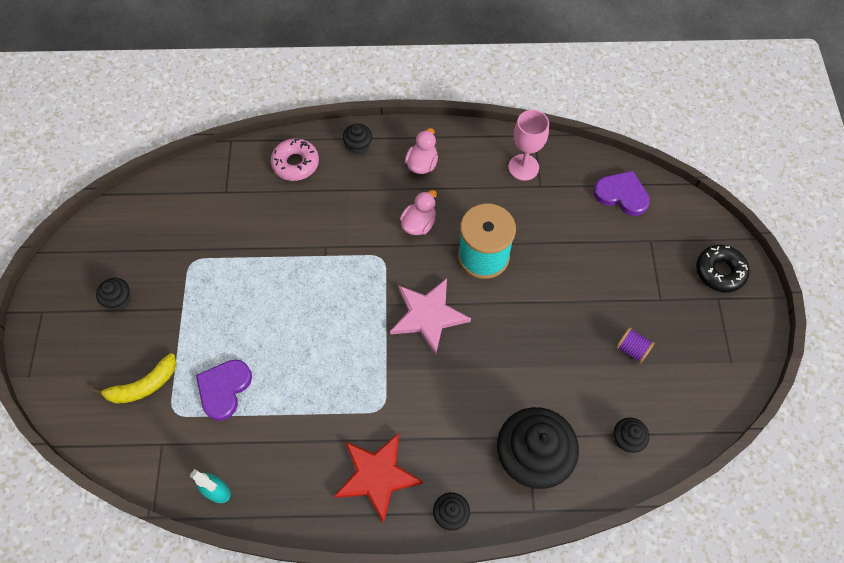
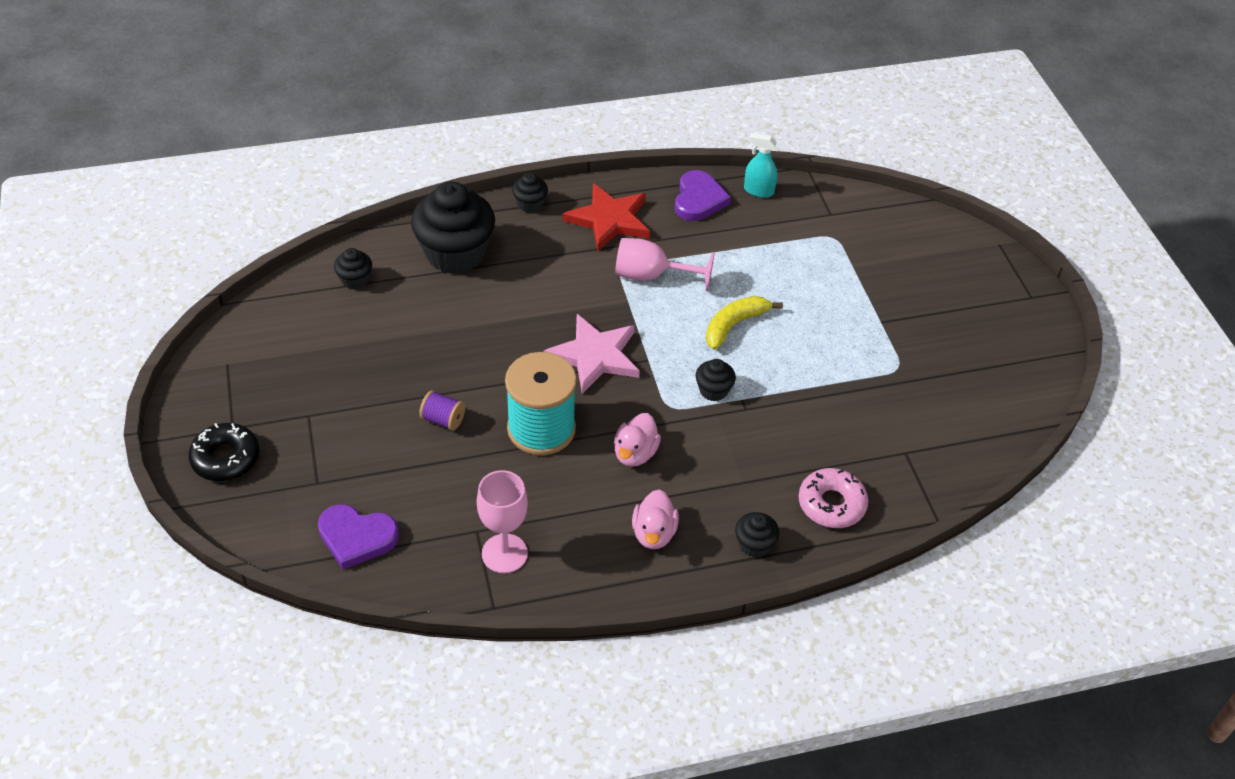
camera: 165 degrees right, 15 degrees down
yellow banana [92,353,176,404] -> yellow banana moved to [706,296,783,350]
black cupcake [96,278,130,310] -> black cupcake moved to [695,359,736,401]
purple heart [196,359,252,421] -> purple heart moved to [675,170,731,221]
purple spool [616,327,654,364] -> purple spool moved to [419,390,465,431]
none -> pink goblet [615,238,714,291]

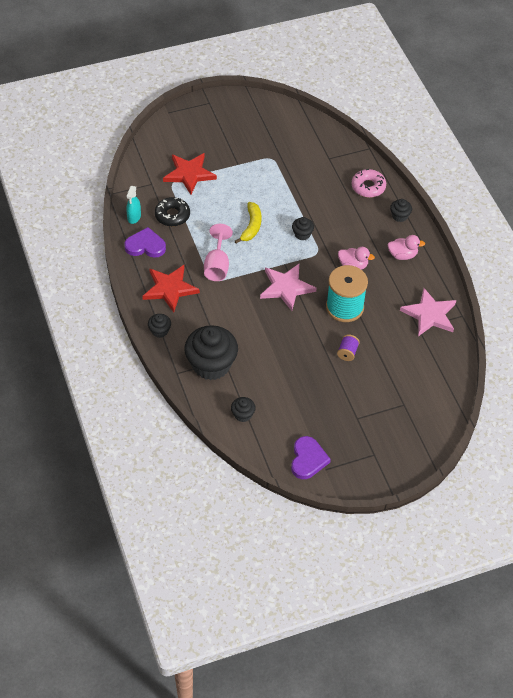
camera: 95 degrees left, 5 degrees up
black donut [189,423,259,481] -> black donut moved to [155,197,190,227]
purple heart [318,504,399,570] -> purple heart moved to [291,436,331,479]
pink goblet [477,470,528,573] -> pink star [400,288,456,336]
yellow banana [706,296,783,350] -> yellow banana turned 120 degrees counterclockwise [235,202,262,243]
none -> red star [163,153,217,194]

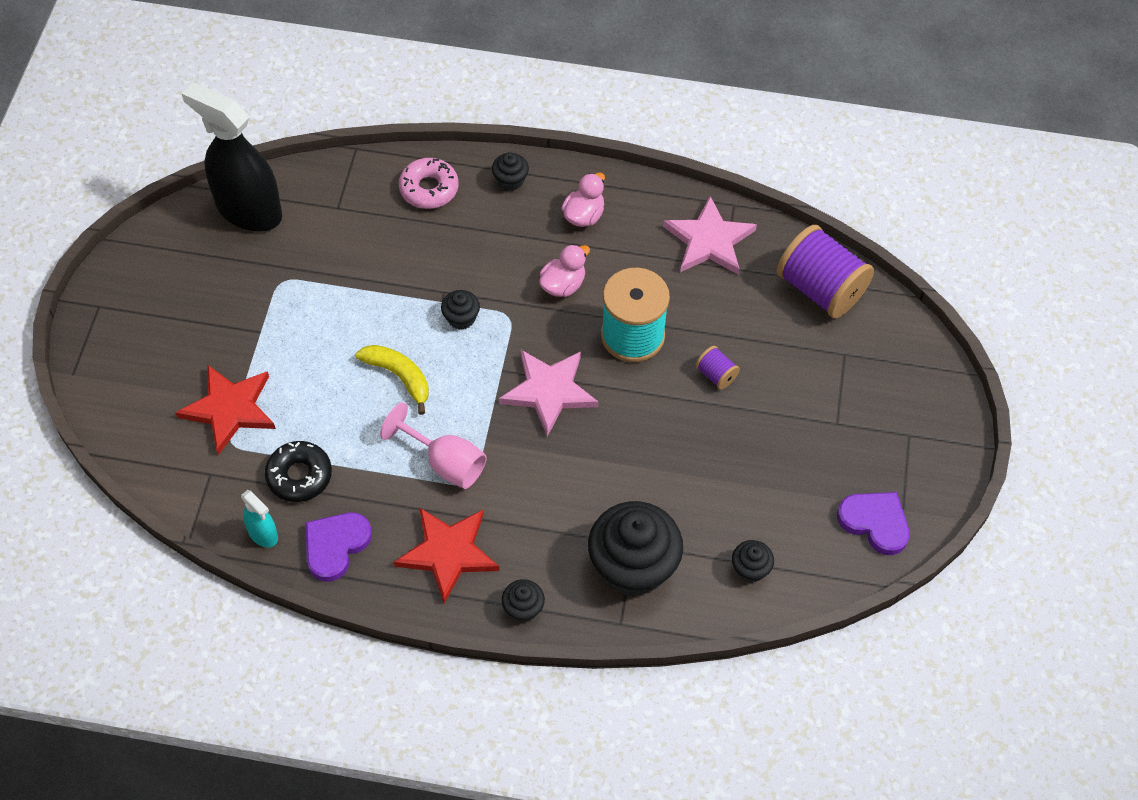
camera: 60 degrees left, 5 degrees up
none -> black spray bottle [182,82,282,231]
none -> purple spool [776,225,874,319]

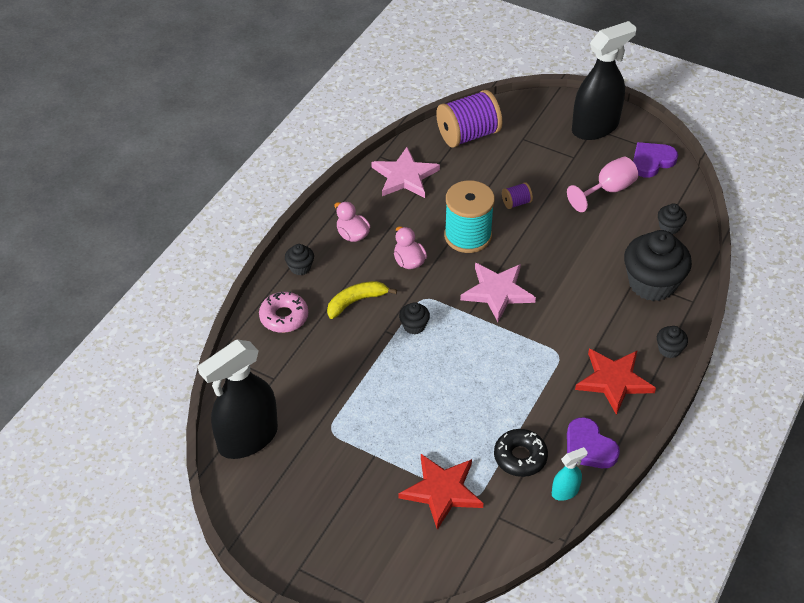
camera: 70 degrees left, 10 degrees down
yellow banana [356,345,429,415] -> yellow banana moved to [327,281,397,319]
pink goblet [380,402,487,489] -> pink goblet moved to [567,157,638,212]
none -> black spray bottle [572,21,637,140]

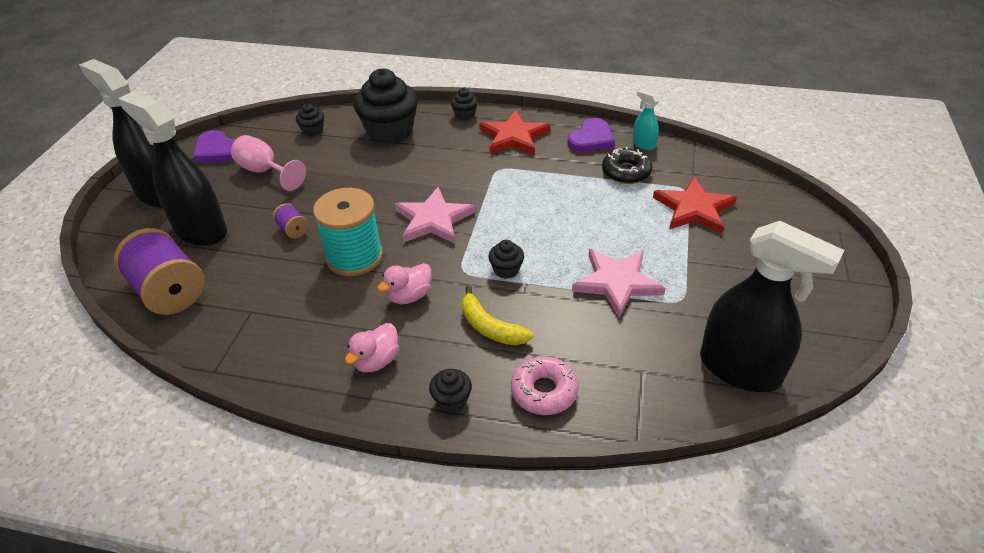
camera: 105 degrees left, 5 degrees down
pink star [371,147,440,198] -> pink star moved to [572,249,666,318]
none -> black spray bottle [118,92,227,246]

